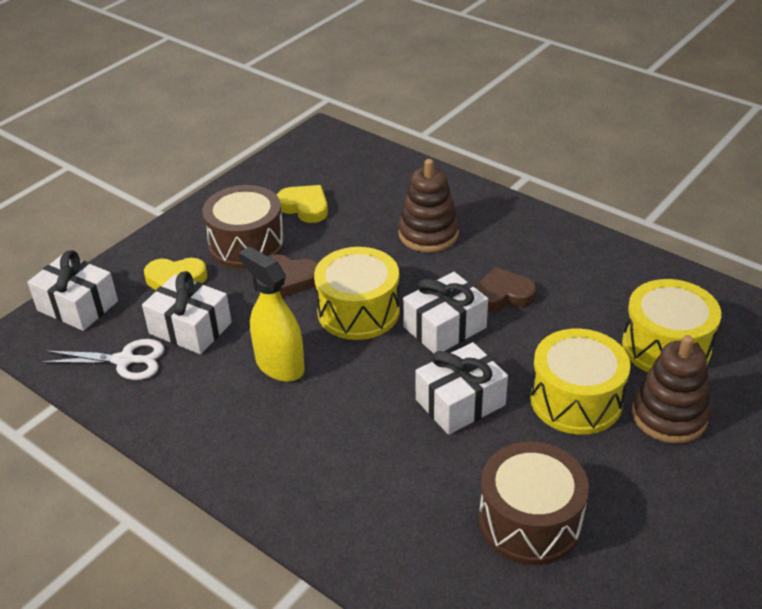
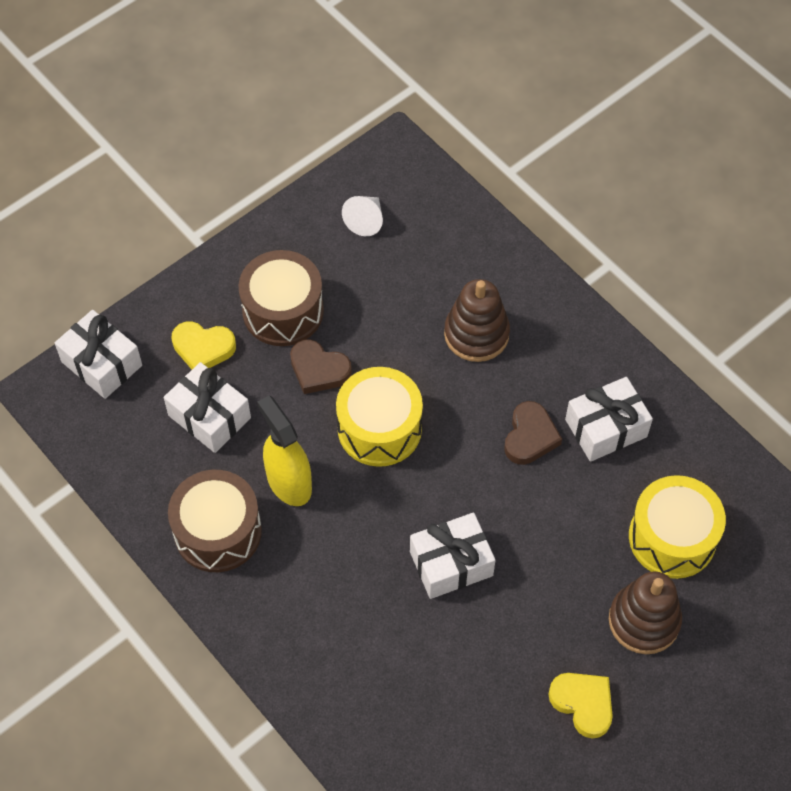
camera: 10 degrees right, 20 degrees up
white scissors [41,339,164,380] -> none
yellow heart [277,185,328,223] -> yellow heart moved to [548,673,613,739]
white gift [403,272,488,354] -> white gift moved to [565,377,653,462]
brown heart [474,267,536,312] -> brown heart turned 105 degrees clockwise [504,401,562,465]
brown drum [479,442,589,565] -> brown drum moved to [168,470,262,572]
yellow drum [530,328,630,435] -> none
none -> white cone [342,196,383,236]

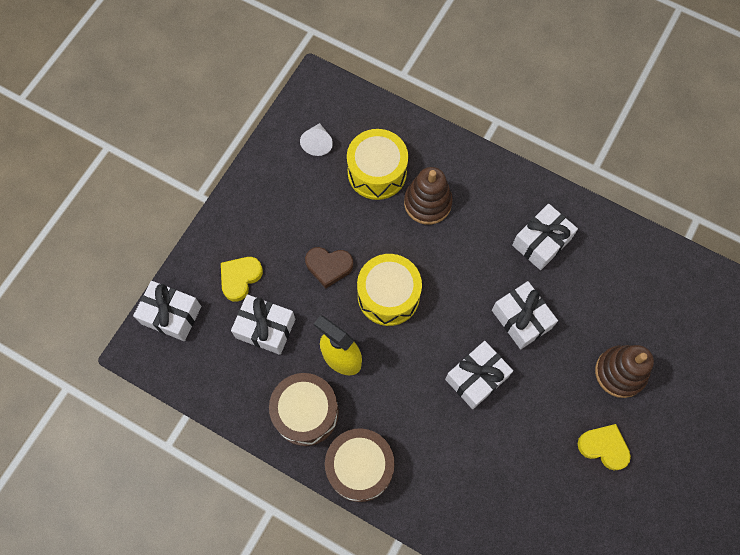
camera: 20 degrees left, 10 degrees up
yellow heart [172,321,236,370] -> yellow heart turned 135 degrees clockwise [221,257,263,302]
brown drum [238,250,324,346] -> brown drum moved to [325,428,395,502]
brown heart [504,401,562,465] -> none
yellow drum [629,475,726,579] -> yellow drum moved to [347,129,408,200]
none -> white gift [492,281,558,349]

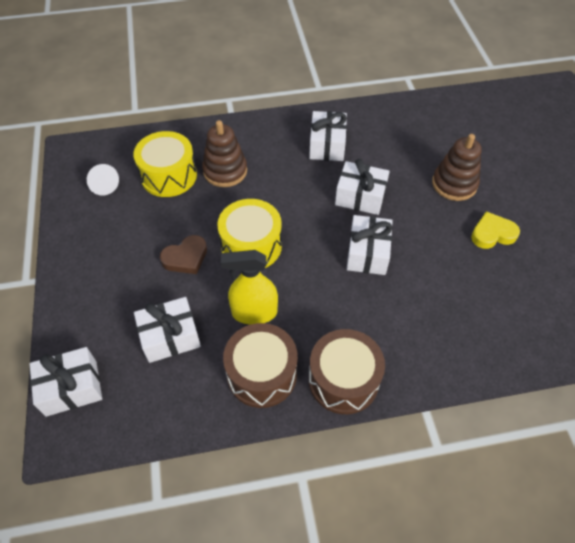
camera: 40 degrees left, 15 degrees down
yellow heart [221,257,263,302] -> none

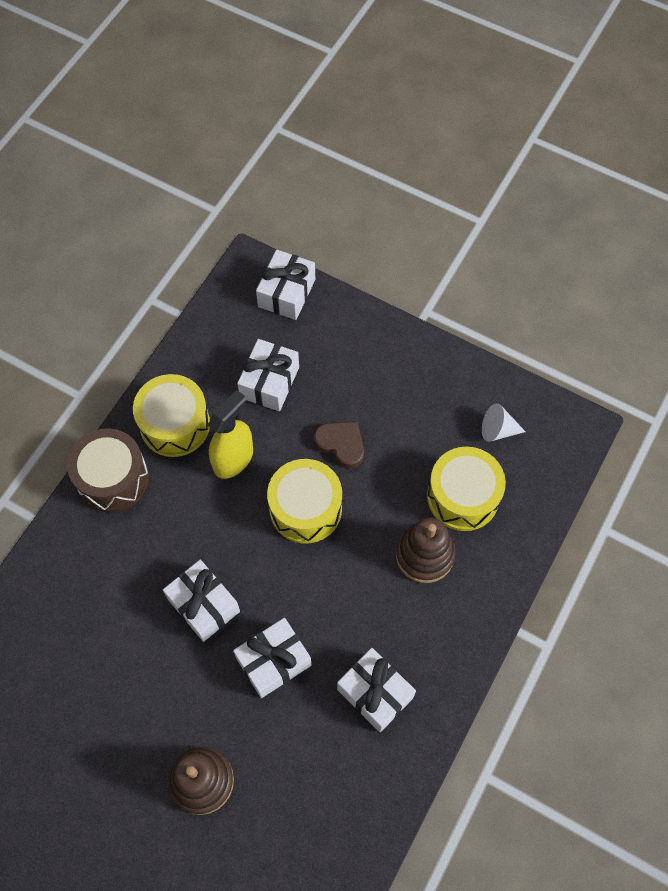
camera: 130 degrees right, 10 degrees up
brown heart [160,235,207,274] -> brown heart turned 120 degrees clockwise [314,421,364,469]
brown drum [223,323,298,408] -> yellow drum [133,374,210,457]
yellow heart [471,211,520,249] -> none

